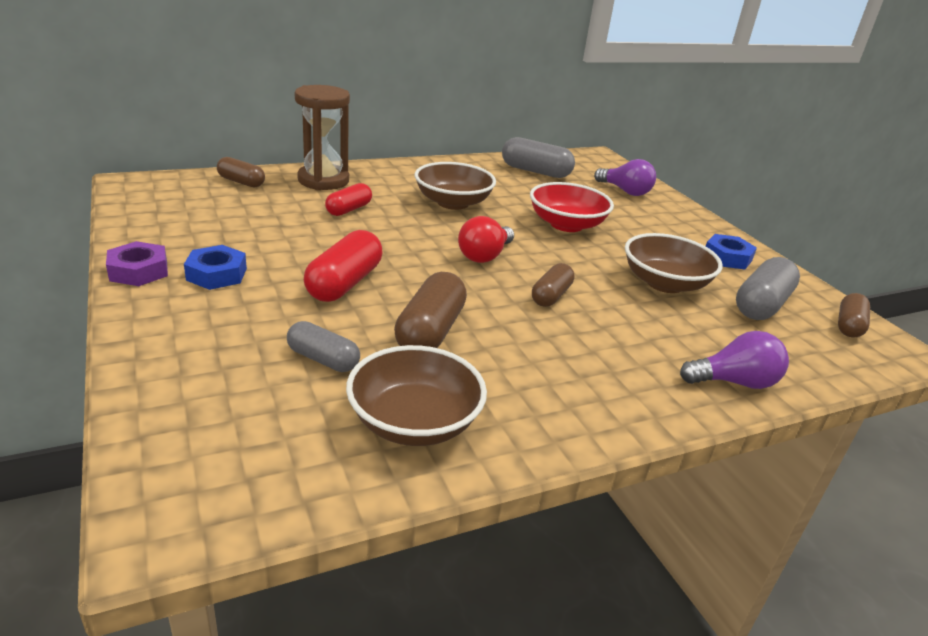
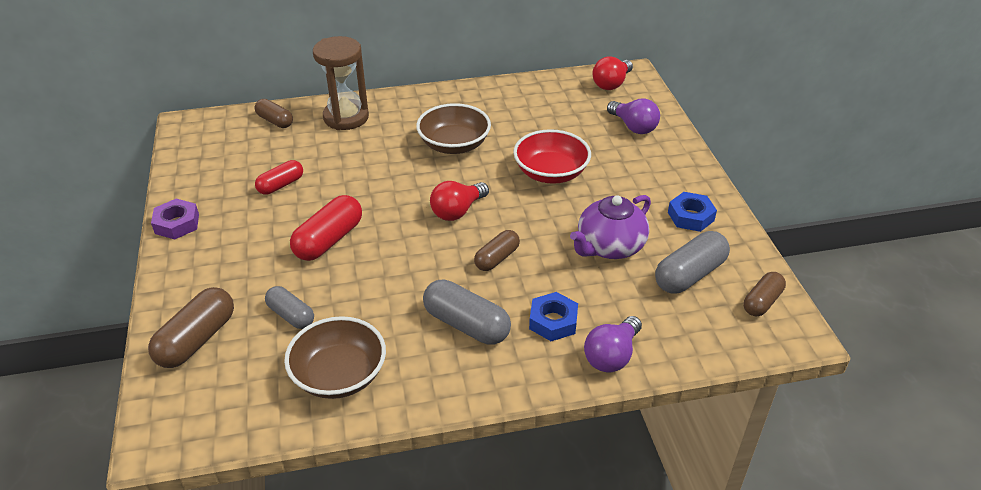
camera: 15 degrees right, 10 degrees up
blue nut [184,245,247,290] -> blue nut moved to [529,292,578,341]
red capsule [325,183,372,216] -> red capsule moved to [255,160,303,195]
brown capsule [394,272,467,348] -> brown capsule moved to [148,287,234,368]
grey capsule [502,137,575,178] -> grey capsule moved to [423,279,511,344]
brown bowl [625,233,723,293] -> purple teapot [570,195,651,259]
purple light bulb [680,331,789,389] -> purple light bulb turned 120 degrees clockwise [584,316,642,372]
none -> red light bulb [592,57,633,90]

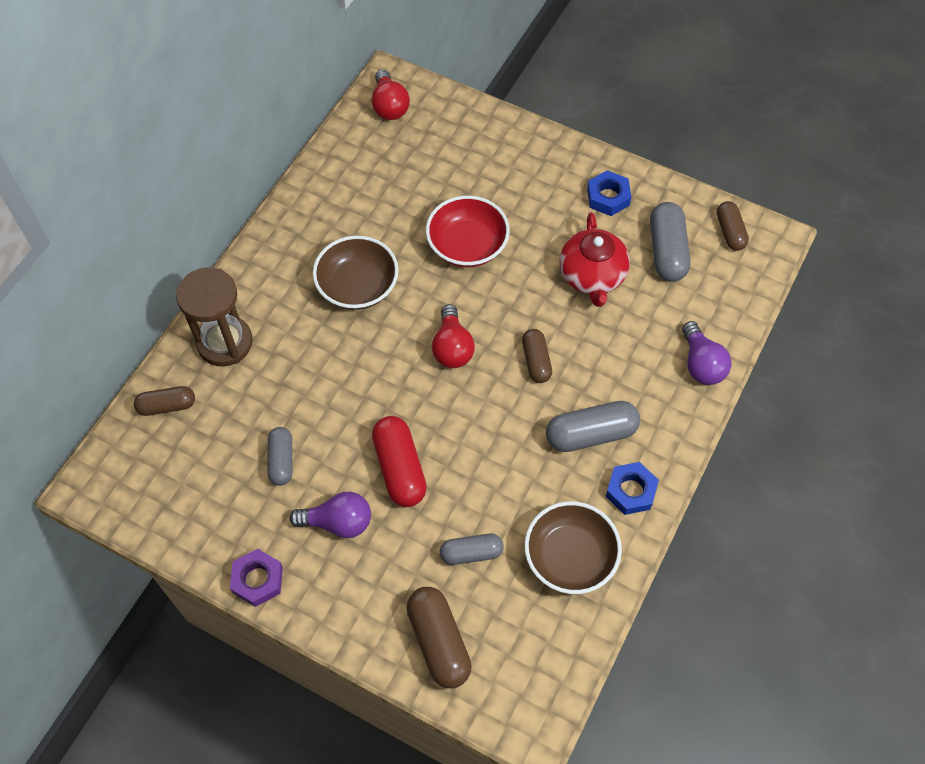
camera: 50 degrees left, 20 degrees up
red capsule [255,160,303,195] -> grey capsule [267,427,292,486]
blue nut [529,292,578,341] -> blue nut moved to [606,462,659,515]
purple teapot [570,195,651,259] -> red teapot [559,212,630,307]
purple light bulb [607,99,660,134] -> purple light bulb moved to [290,492,371,538]

